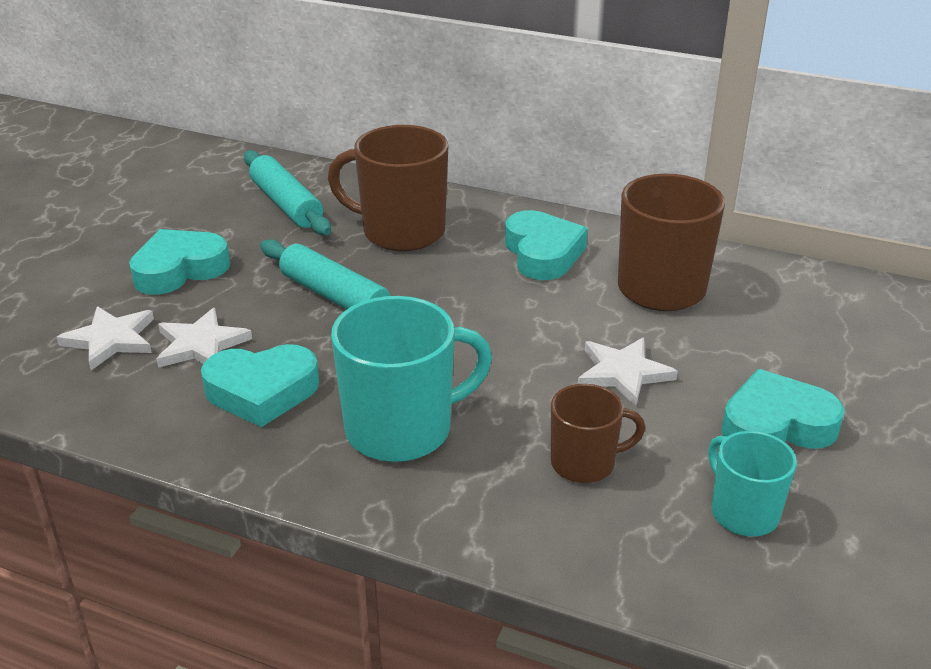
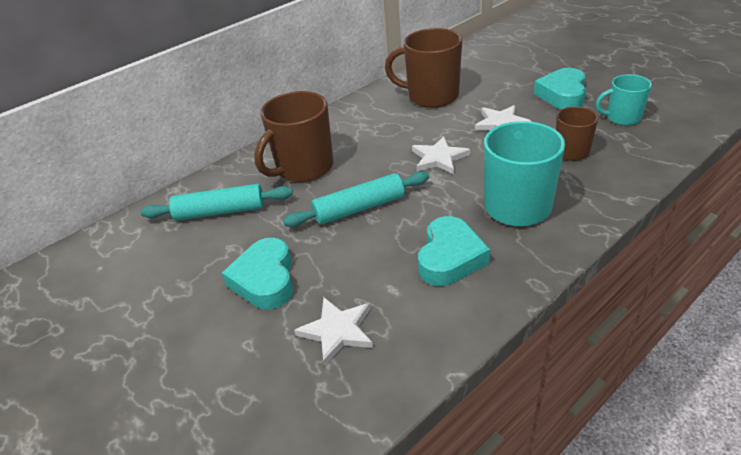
camera: 60 degrees left, 5 degrees up
white star [157,308,252,368] -> white star moved to [412,136,470,174]
turquoise heart [505,210,588,280] -> none

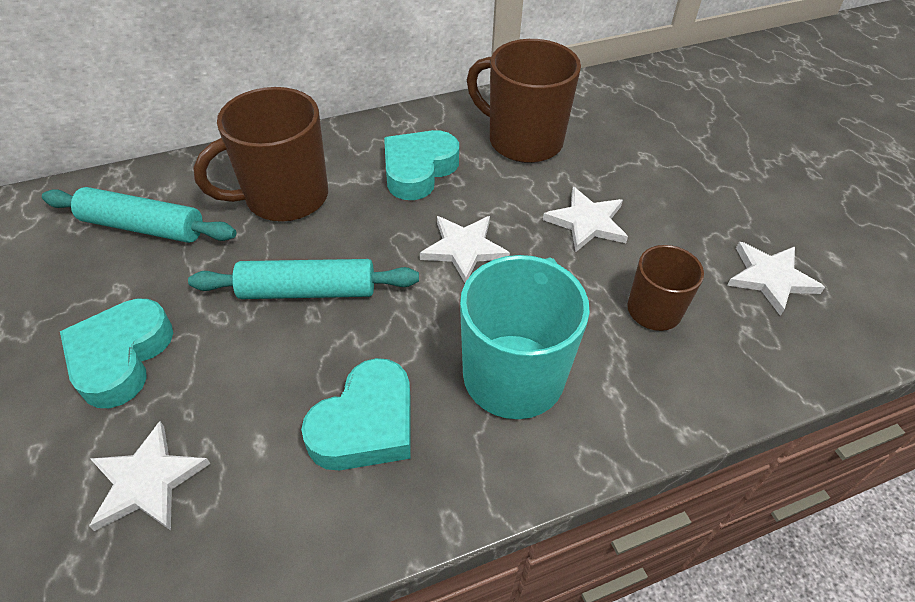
camera: 15 degrees right, 10 degrees up
turquoise heart [534,68,586,109] -> turquoise heart moved to [384,130,459,200]
turquoise mug [596,74,652,125] -> white star [727,242,825,316]

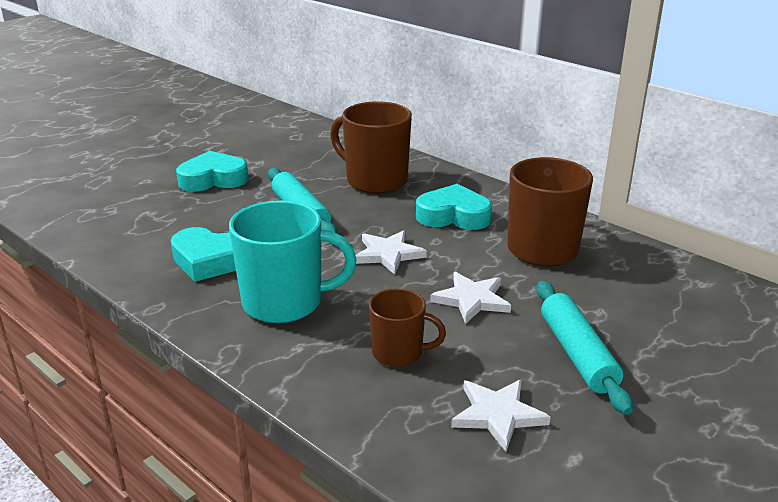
camera: 65 degrees right, 20 degrees down
turquoise rolling pin [42,187,236,243] -> turquoise rolling pin moved to [536,281,633,415]
white star [89,421,210,531] -> none

